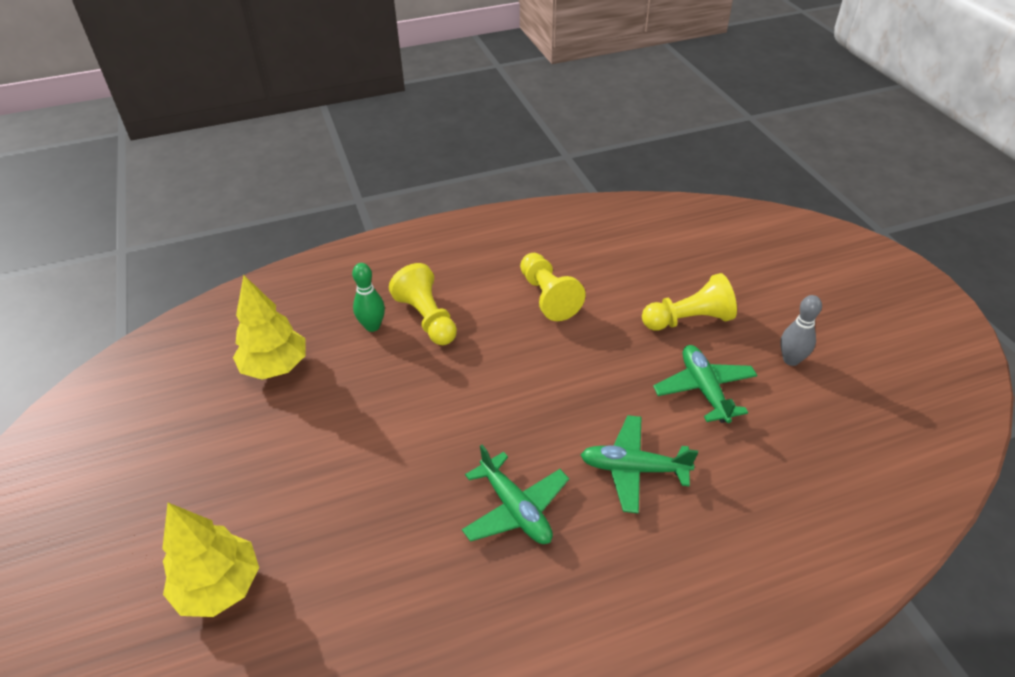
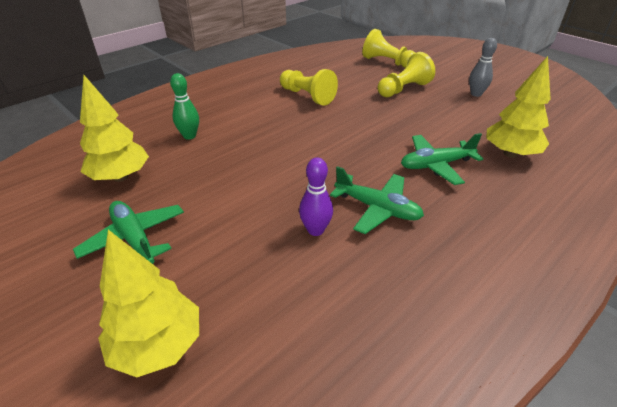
camera: 25 degrees left, 5 degrees down
yellow pawn [389,263,457,345] -> yellow pawn moved to [362,29,415,68]
green plane [653,345,757,423] -> green plane moved to [73,201,184,264]
none -> purple bowling pin [299,157,333,236]
none -> yellow tree [486,56,551,158]

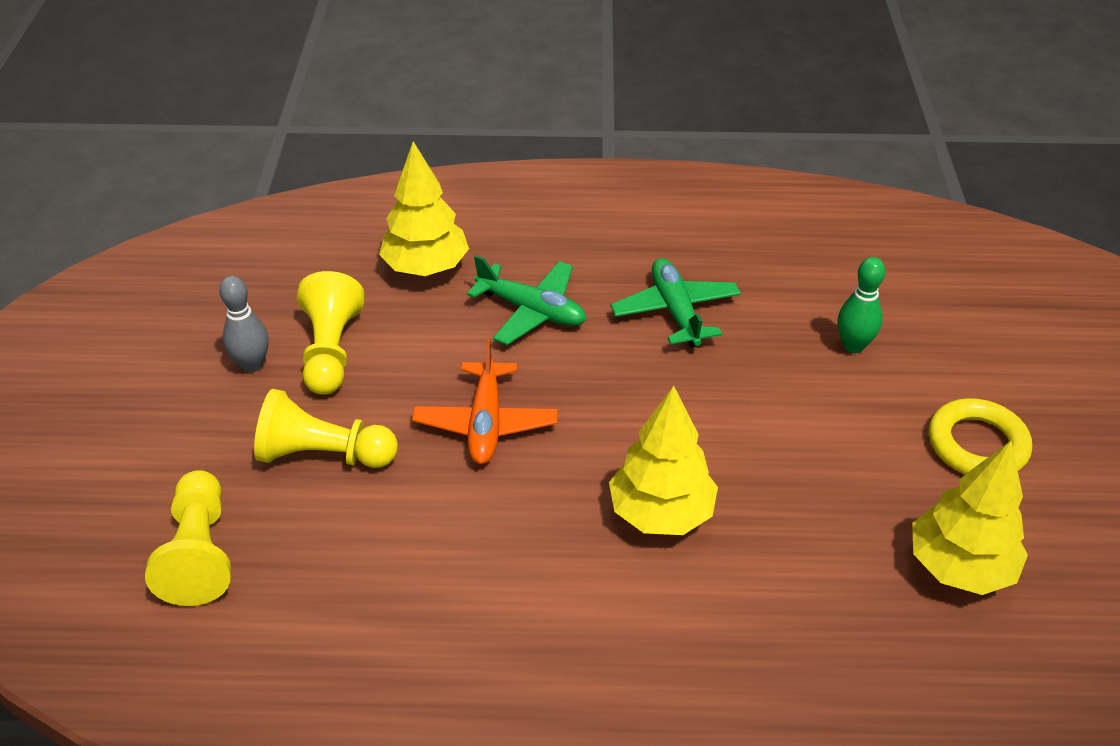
camera: 135 degrees left, 5 degrees up
green plane [73,201,184,264] -> yellow ring [929,398,1032,474]
yellow tree [98,230,199,377] -> yellow tree moved to [609,386,718,535]
green bowling pin [170,73,199,140] -> green bowling pin moved to [838,257,885,353]
yellow pawn [280,69,338,106] -> yellow pawn moved to [297,271,365,395]
purple bowling pin [299,157,333,236] -> none
none -> orange plane [412,338,558,464]

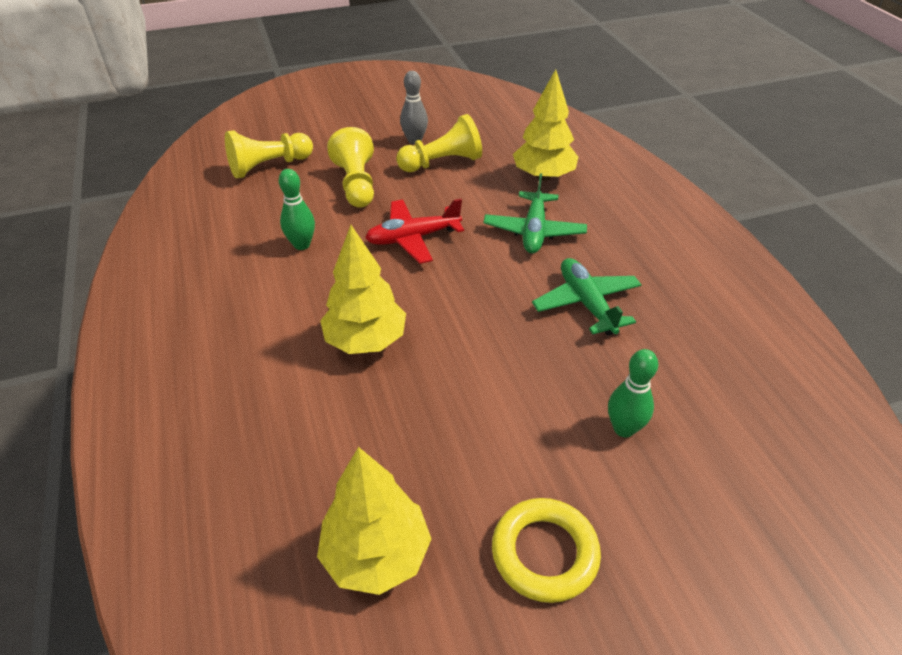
camera: 70 degrees right, 0 degrees up
orange plane [412,338,558,464] -> red plane [365,199,464,264]
green plane [611,258,741,348] -> green plane turned 75 degrees counterclockwise [532,258,642,336]
none -> green bowling pin [279,169,315,250]

